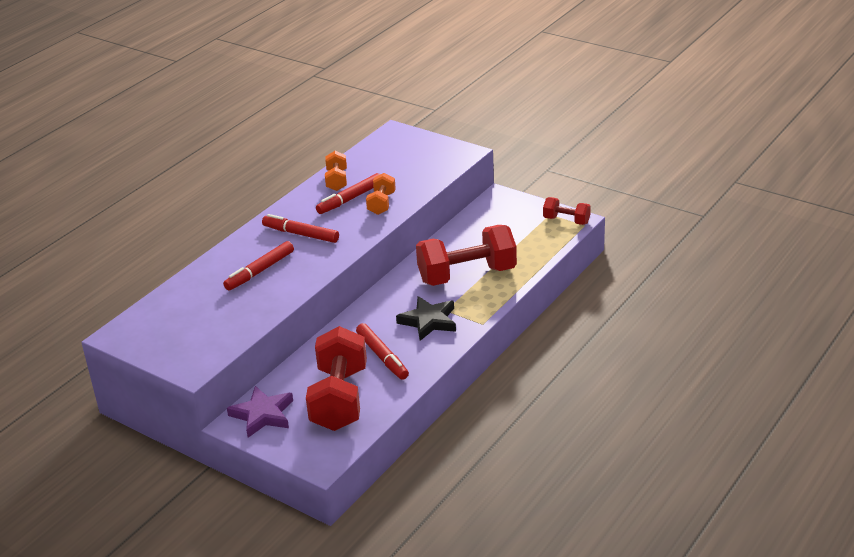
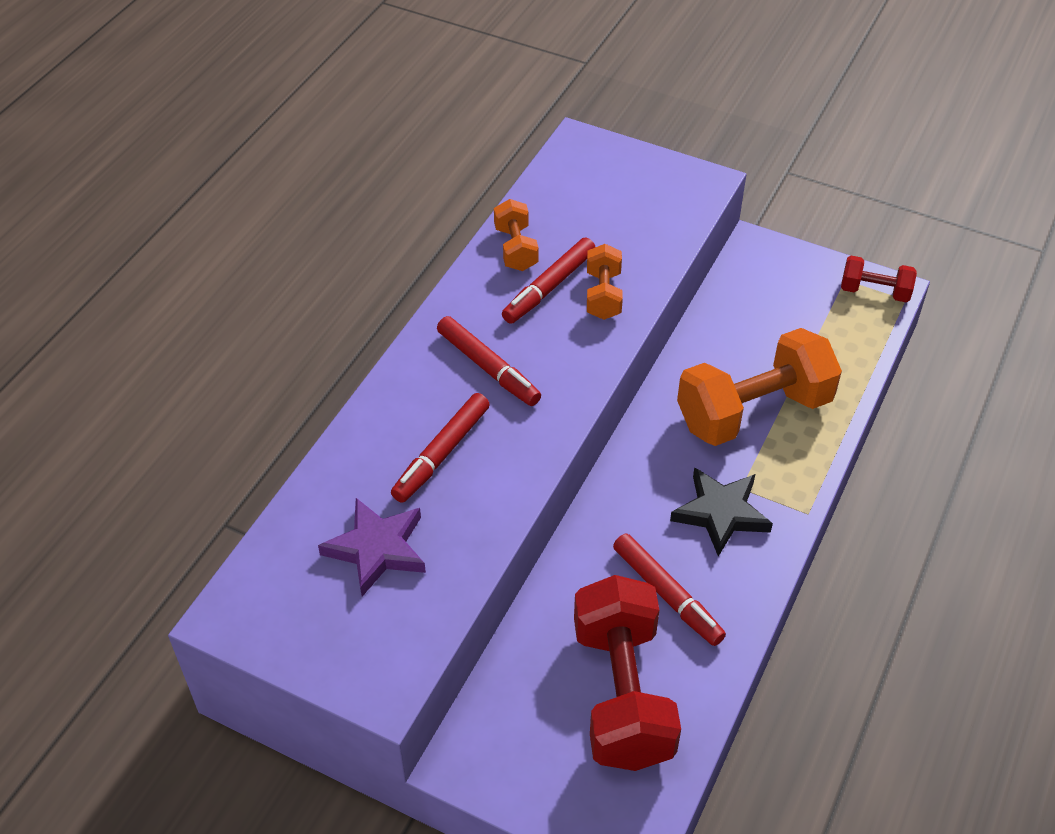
camera: 10 degrees left, 15 degrees up
purple star [227,386,293,438] -> purple star moved to [318,498,426,597]
red marker [262,214,339,243] -> red marker turned 150 degrees counterclockwise [437,316,541,406]
red dumbbell [416,225,517,286] -> orange dumbbell [677,328,842,446]

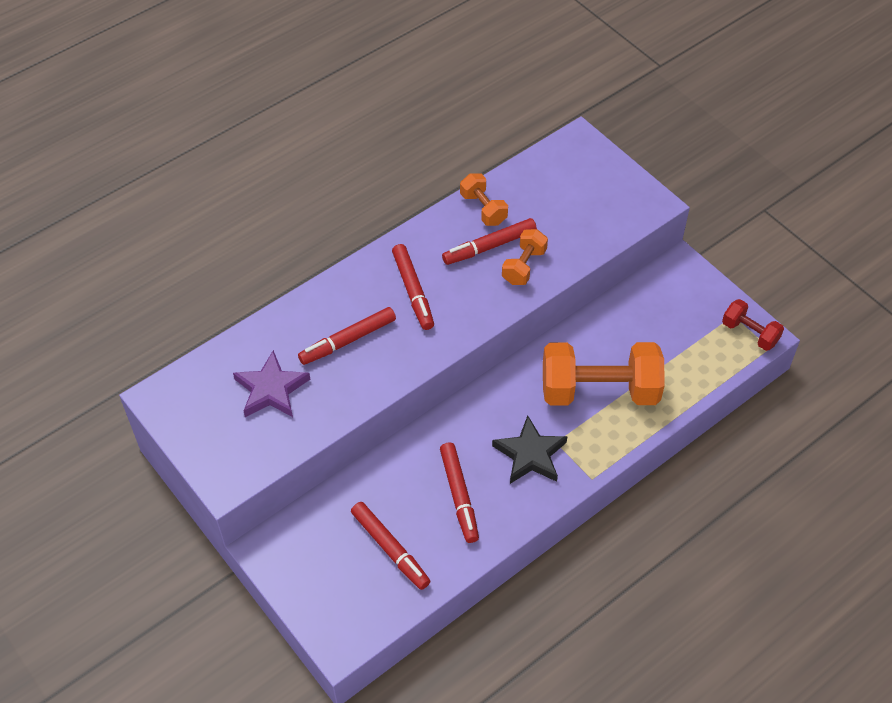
camera: 25 degrees right, 5 degrees up
orange dumbbell [494,199,539,271] -> orange dumbbell turned 45 degrees counterclockwise [460,173,508,226]
red dumbbell [574,575,681,771] -> red marker [351,502,430,590]

